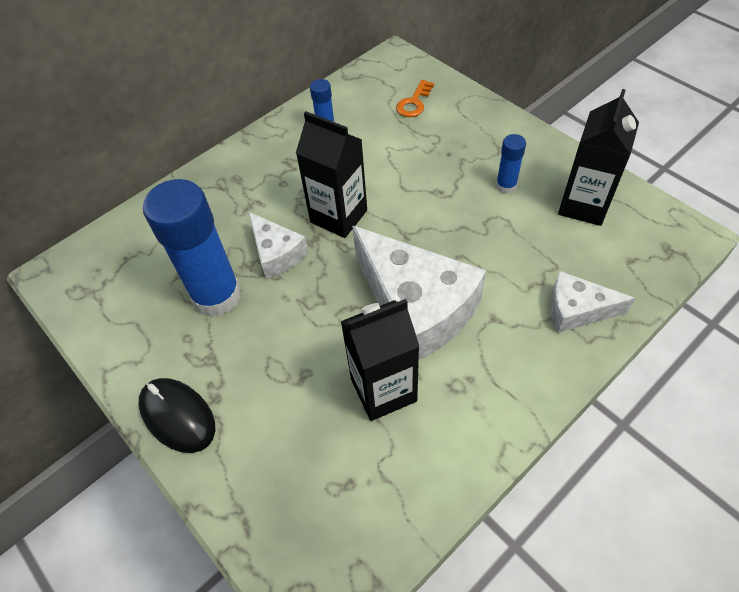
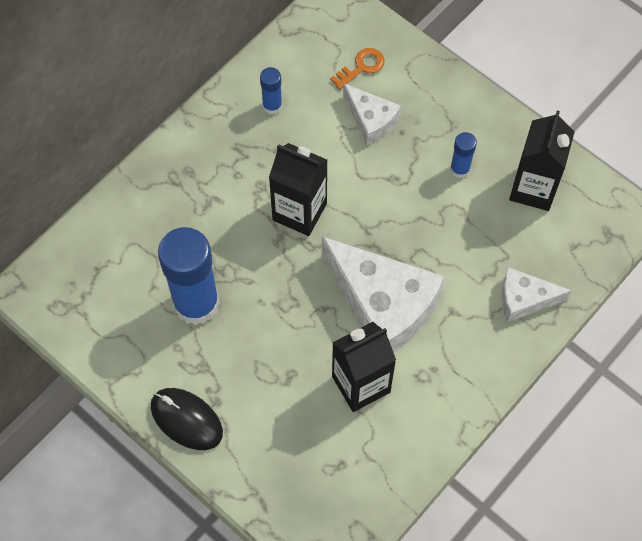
camera: 10 degrees left, 10 degrees up
white cheese [249,212,308,279] -> white cheese moved to [343,84,401,145]
orange key [396,80,434,117] -> orange key turned 150 degrees counterclockwise [330,48,385,89]

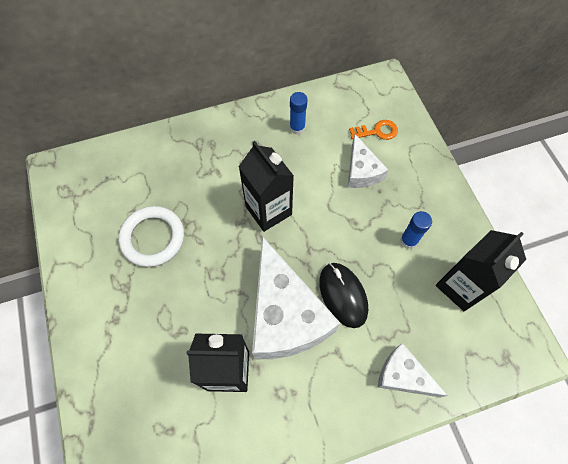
camera: 30 degrees right, 0 degrees up
black mouse [151,388,223,450] -> black mouse moved to [319,263,368,328]
blue glue stick [158,227,220,325] -> white ring [118,206,184,267]

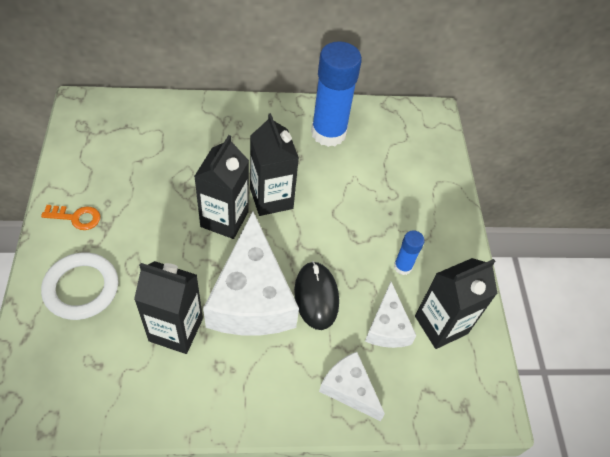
camera: 10 degrees right, 10 degrees down
white ring [118,206,184,267] -> white ring moved to [41,252,118,320]
blue glue stick [290,92,307,135] -> blue glue stick [311,41,362,147], size x2.17
white cheese [348,134,388,188] -> white cheese moved to [365,282,417,348]
orange key [349,120,398,140] -> orange key moved to [41,205,100,230]
none -> black carton [194,135,249,239]

